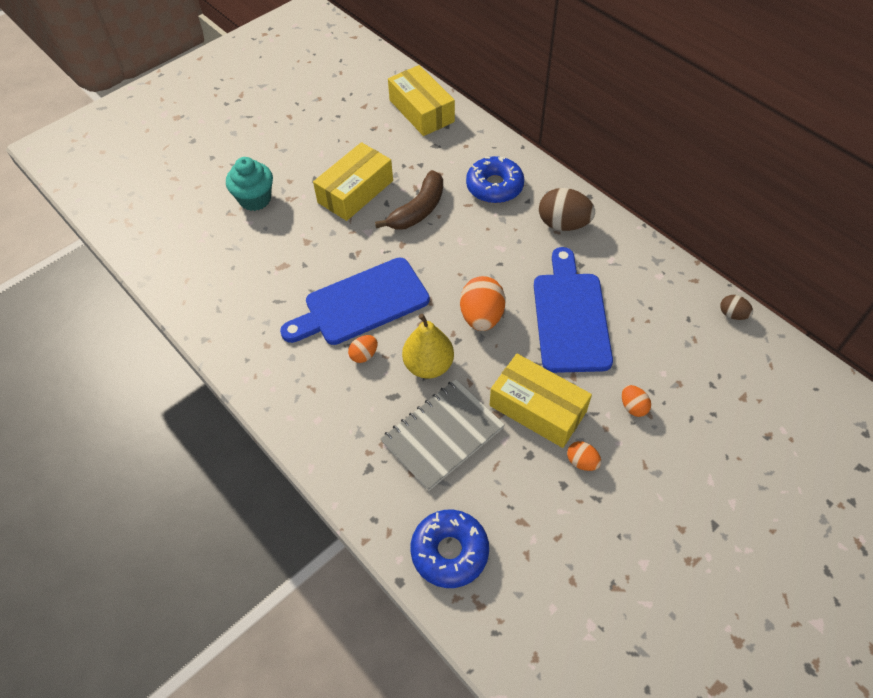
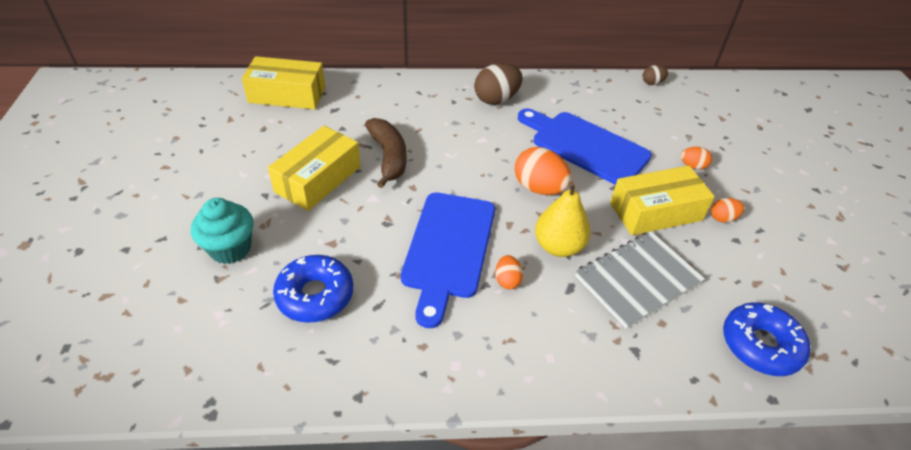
camera: 55 degrees left, 10 degrees down
yellow box [313,142,393,221] -> yellow box turned 45 degrees clockwise [268,126,361,211]
grey notebook [381,379,505,491] -> grey notebook turned 60 degrees clockwise [575,231,705,329]
blue donut [466,156,524,203] -> blue donut moved to [273,255,353,323]

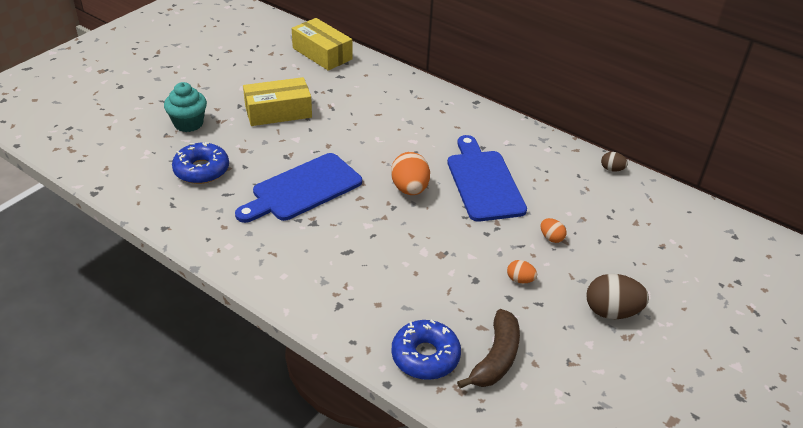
camera: 40 degrees right, 5 degrees down
brown banana [365,118,407,188] -> brown banana moved to [457,309,520,388]
brown egg [474,63,523,105] -> brown egg moved to [586,274,649,319]
orange egg [495,255,523,289] -> none
yellow pear [535,181,590,257] -> none
grey notebook [575,231,705,329] -> none
yellow box [610,165,715,235] -> none

